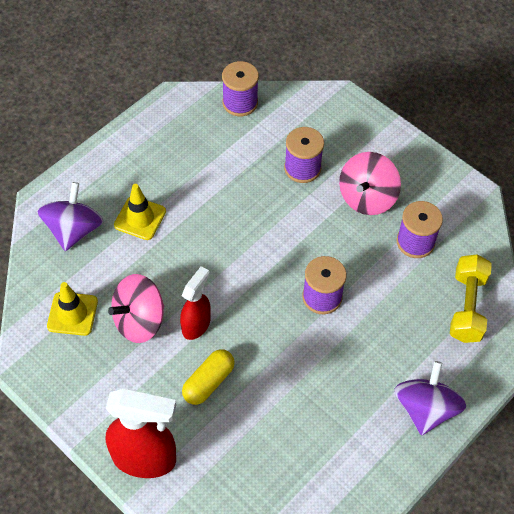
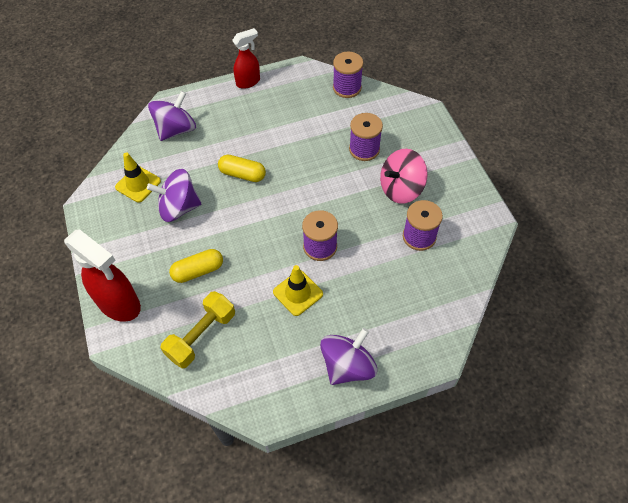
camera: 30 degrees right, 0 degrees up
pink spinning top [108,274,164,343] -> purple spinning top [147,169,201,222]
yellow traffic cone [114,184,166,240] -> yellow traffic cone moved to [273,265,323,316]
red spray bottle [180,266,211,340] -> red spray bottle moved to [232,28,260,89]
yellow dumbbell [450,255,492,343] -> yellow dumbbell moved to [161,291,235,369]
none -> yellow capsule [218,155,266,182]

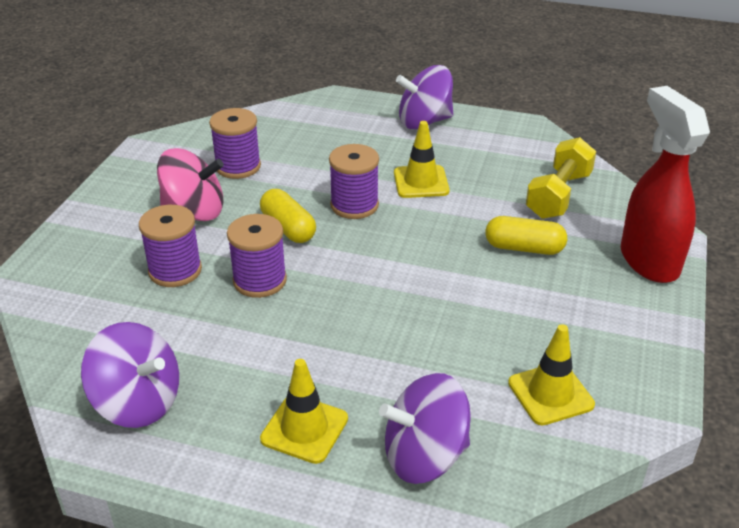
camera: 145 degrees left, 20 degrees down
purple spinning top [147,169,201,222] -> purple spinning top moved to [81,322,179,428]
yellow dumbbell [161,291,235,369] -> yellow dumbbell turned 45 degrees counterclockwise [526,137,596,219]
yellow capsule [218,155,266,182] -> yellow capsule moved to [260,189,316,243]
red spray bottle [232,28,260,89] -> none
purple spool [333,52,363,98] -> purple spool moved to [227,214,287,298]
none -> yellow traffic cone [260,359,348,464]

